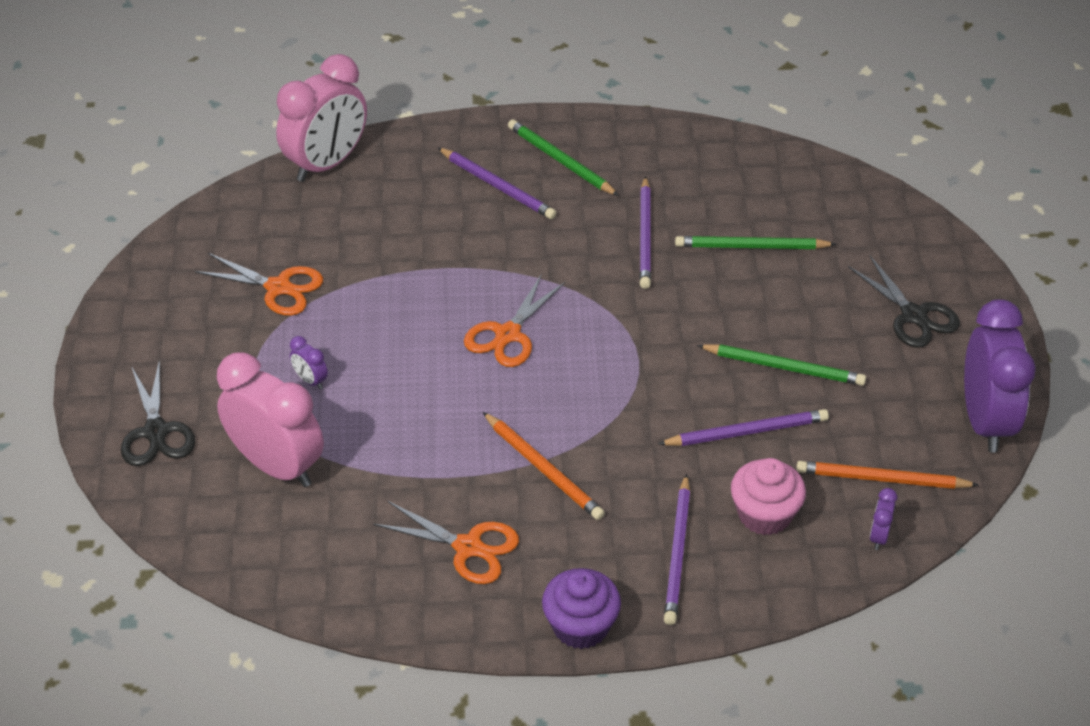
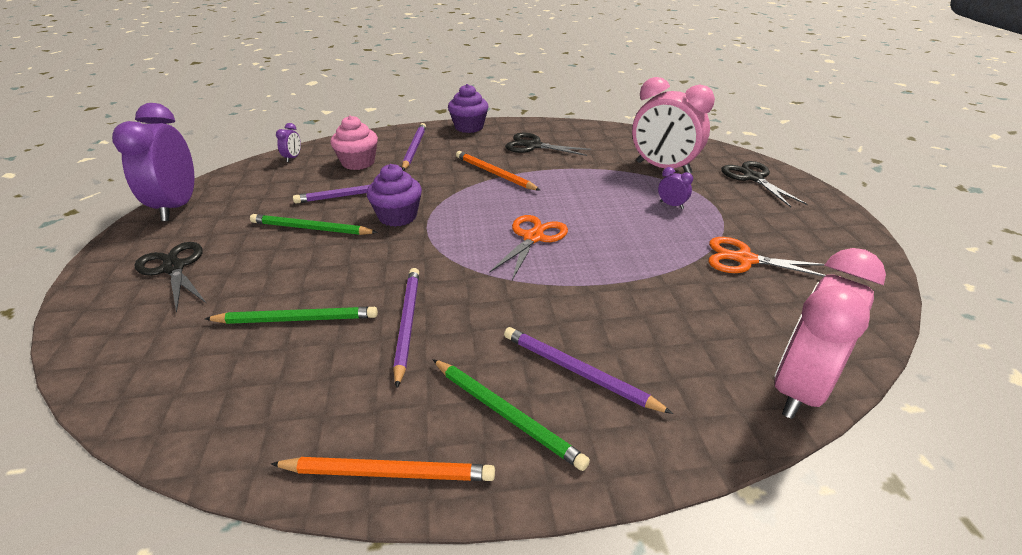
camera: 175 degrees right, 10 degrees down
orange scissors [373,501,519,584] -> black scissors [505,133,591,156]
orange pencil [796,461,978,489] -> orange pencil moved to [271,457,495,481]
none -> purple cupcake [367,164,422,227]

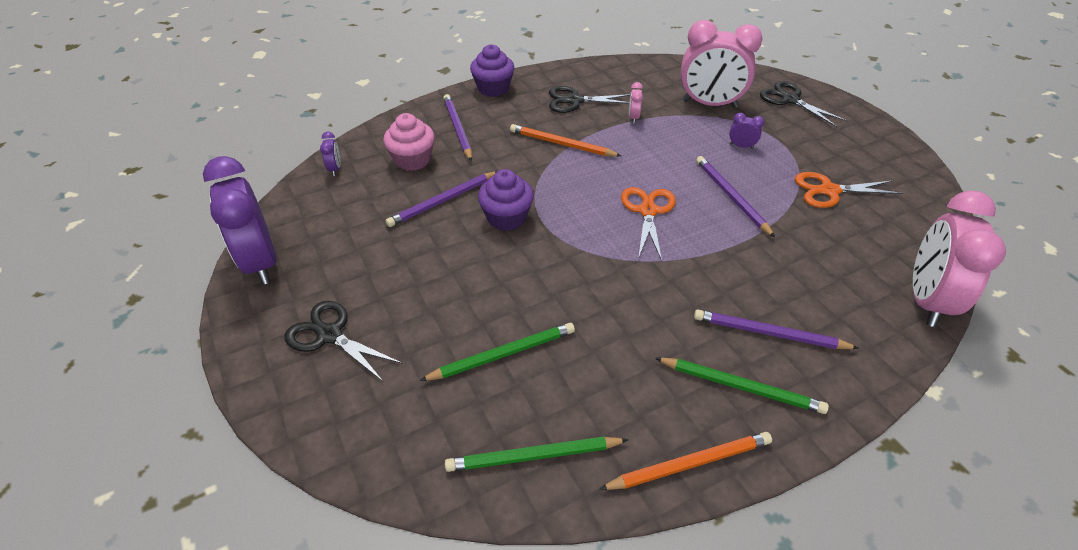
camera: 20 degrees left, 10 degrees up
green pencil [250,214,378,235] -> green pencil moved to [445,437,629,472]
purple pencil [393,268,419,388] -> purple pencil moved to [696,156,775,237]
none -> pink clock [629,82,643,124]

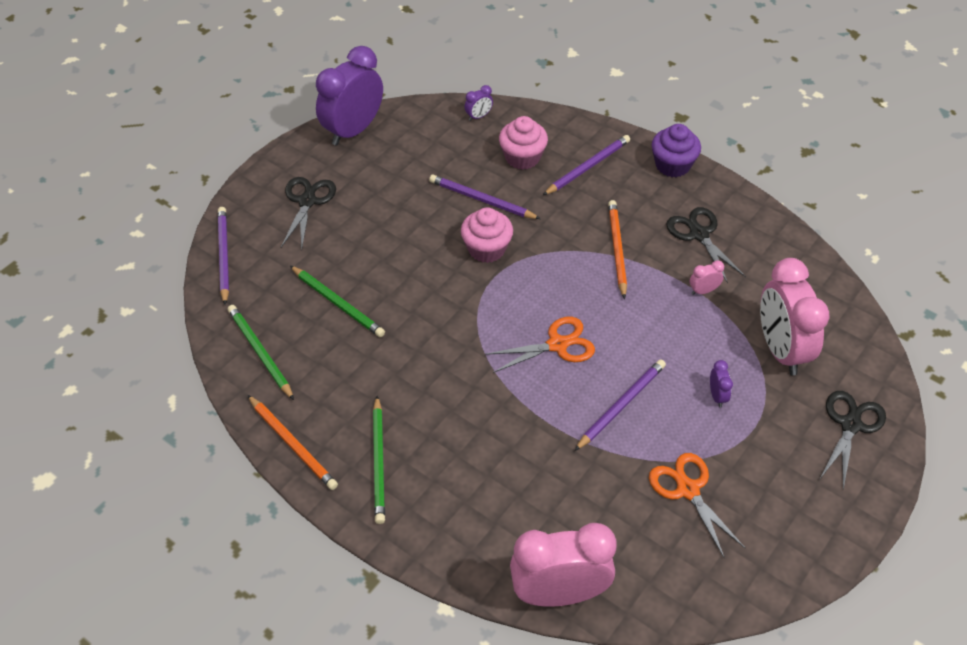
camera: 65 degrees right, 5 degrees up
purple cupcake [478,169,534,231] -> pink cupcake [461,207,513,263]
purple pencil [694,310,859,349] -> purple pencil moved to [218,207,229,305]

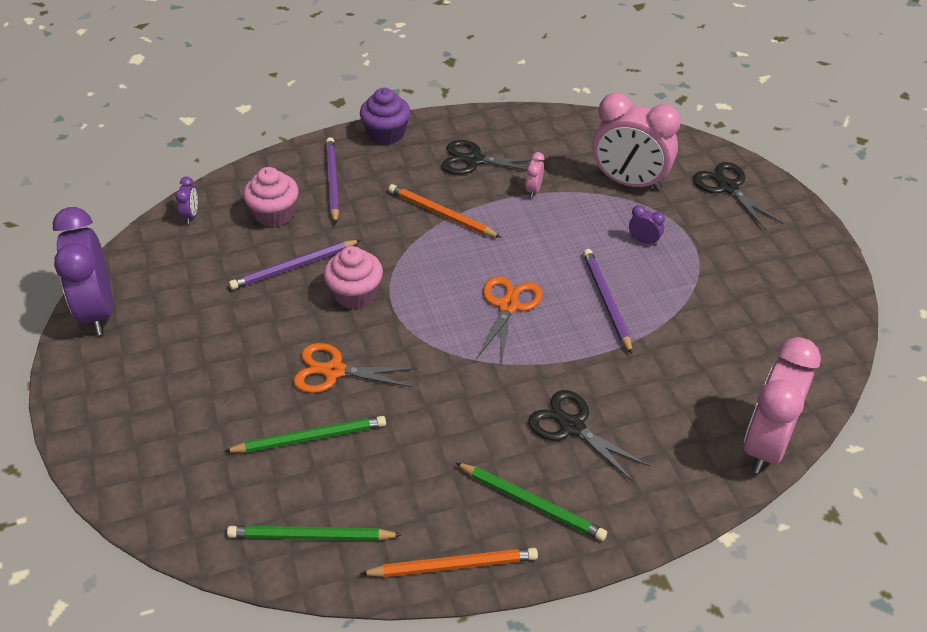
camera: 55 degrees left, 5 degrees down
purple pencil [218,207,229,305] -> none
black scissors [281,177,336,249] -> black scissors moved to [528,390,650,482]
orange scissors [649,453,746,559] -> orange scissors moved to [293,343,417,393]

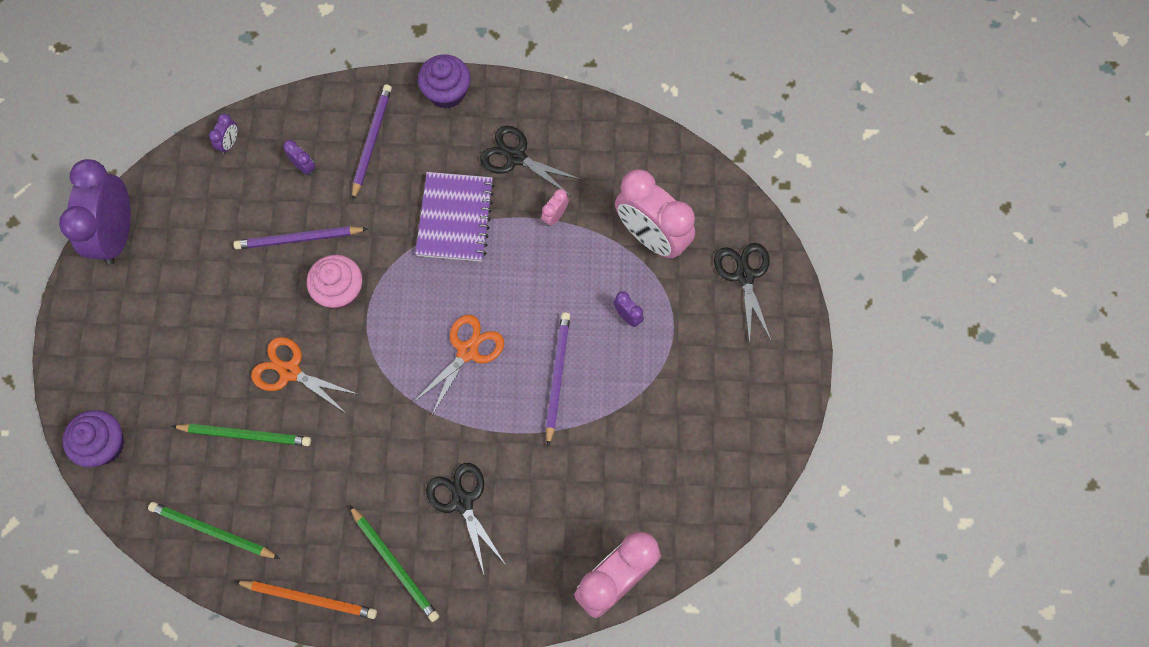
camera: 20 degrees right, 25 degrees up
pink cupcake [243,167,299,227] -> purple clock [283,140,315,175]
orange pencil [388,184,501,238] -> purple notebook [415,172,495,262]
none -> purple cupcake [63,410,125,467]

